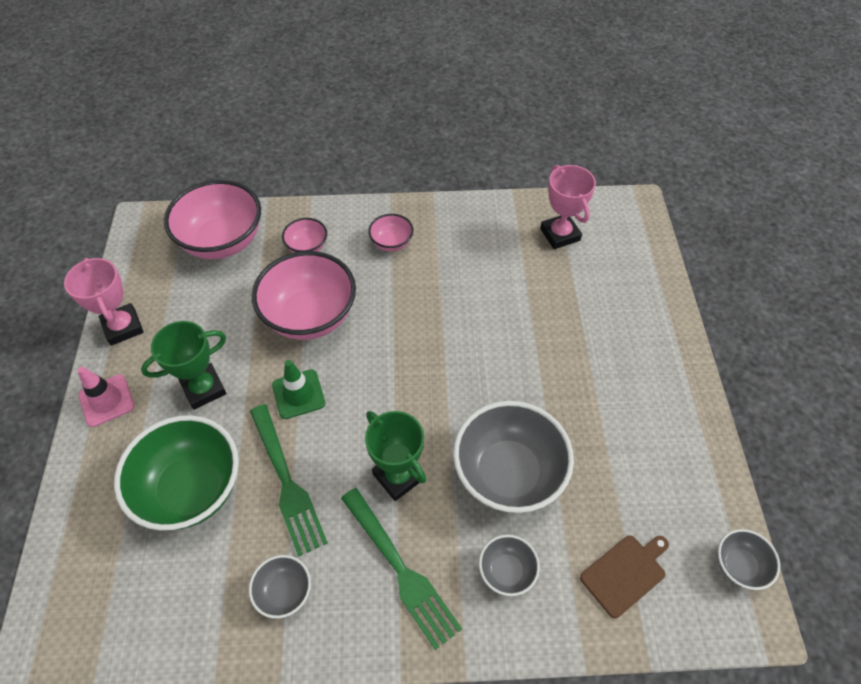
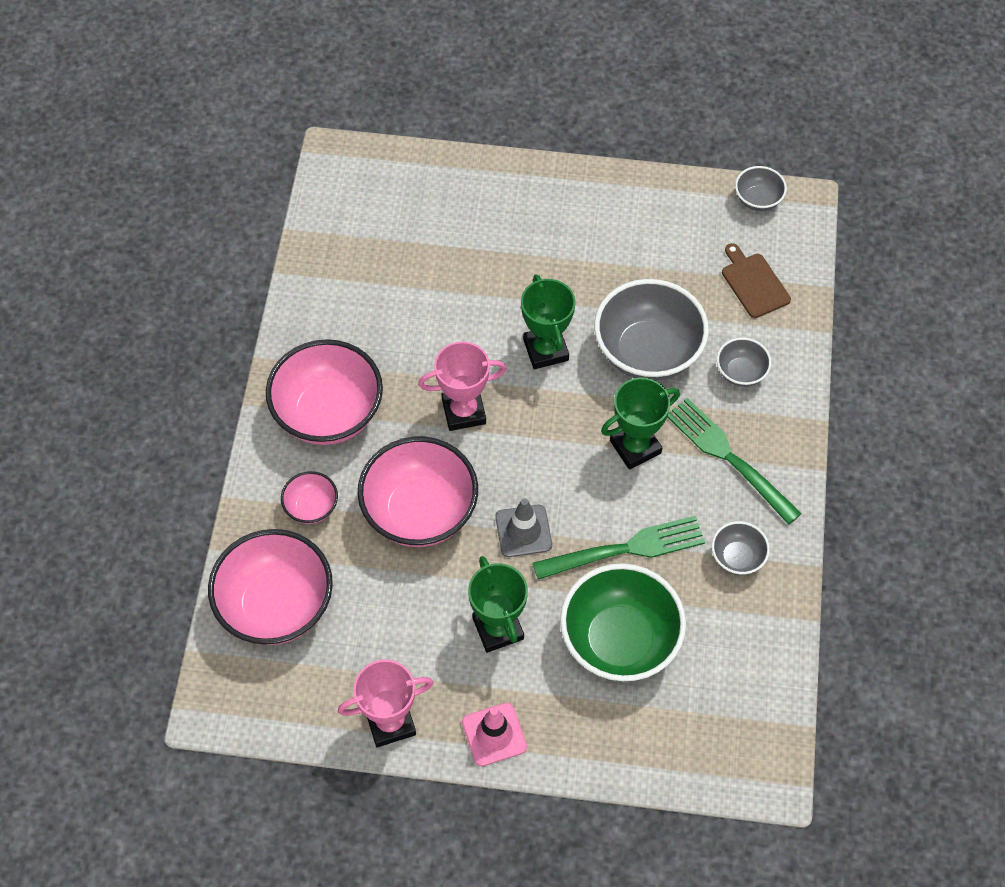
camera: 80 degrees left, 5 degrees up
green traffic cone [272,360,325,419] -> grey traffic cone [495,498,552,557]
green fork [341,488,462,650] -> green fork turned 105 degrees counterclockwise [667,398,802,525]
pink bowl [368,214,414,252] -> pink bowl [266,339,383,445], size x2.08
pink trophy [540,165,596,249] -> pink trophy moved to [418,341,507,431]
none -> green trophy [521,274,575,369]

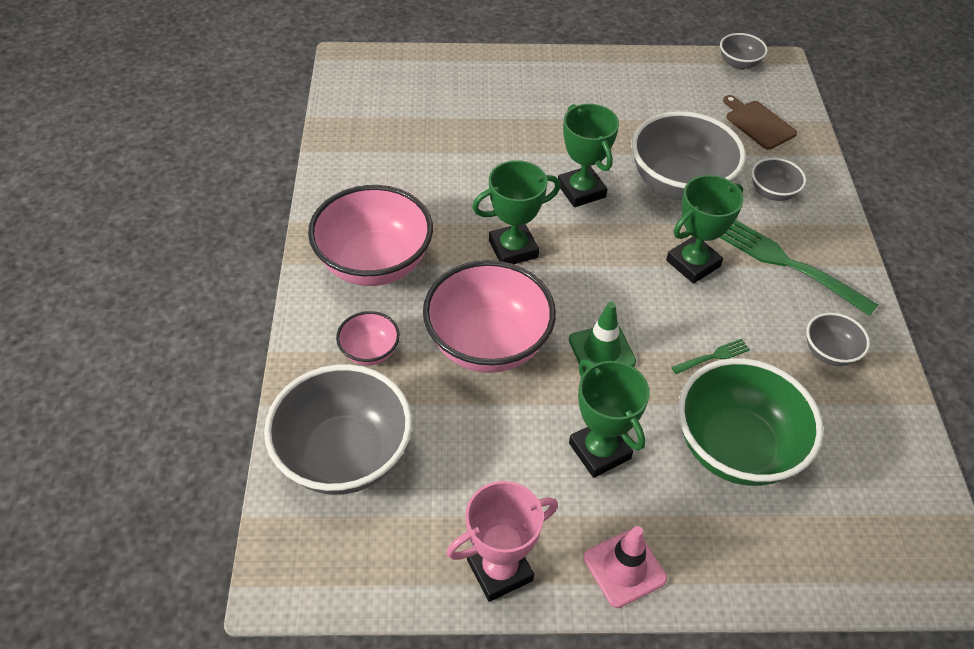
camera: 10 degrees left, 10 degrees down
pink bowl [208,529,333,645] -> grey bowl [264,364,412,495]
pink trophy [418,341,507,431] -> green trophy [472,160,561,264]
grey traffic cone [495,498,552,557] -> green traffic cone [569,302,636,370]
green fork [533,516,705,580] -> green fork [671,339,750,374], size x0.46

